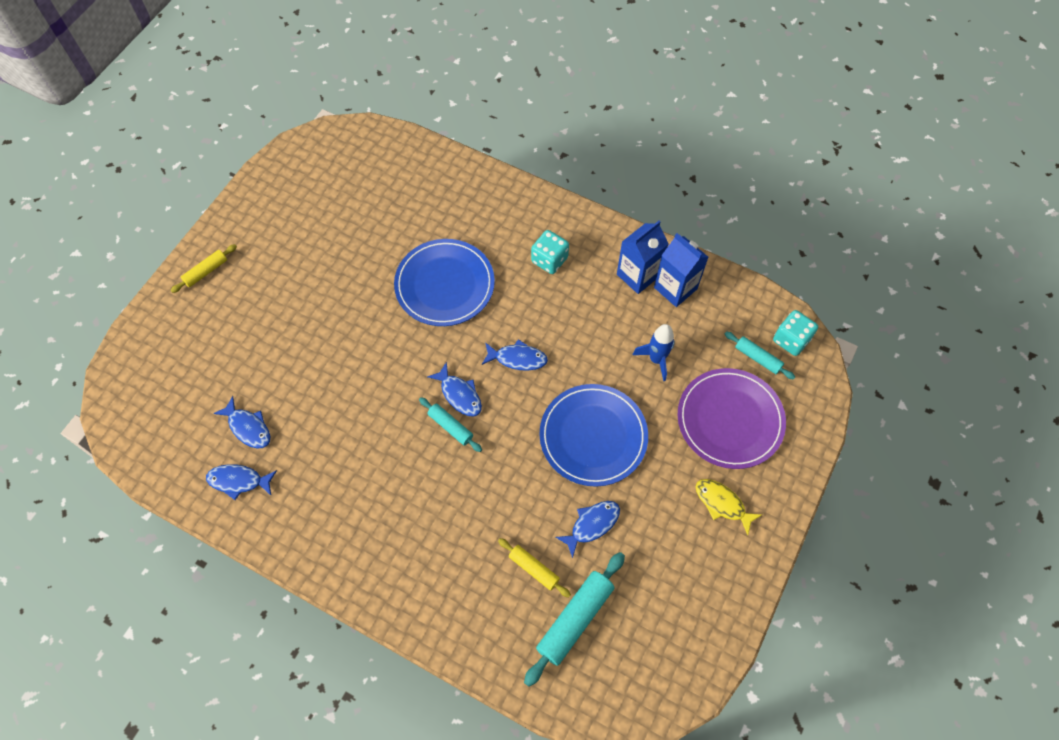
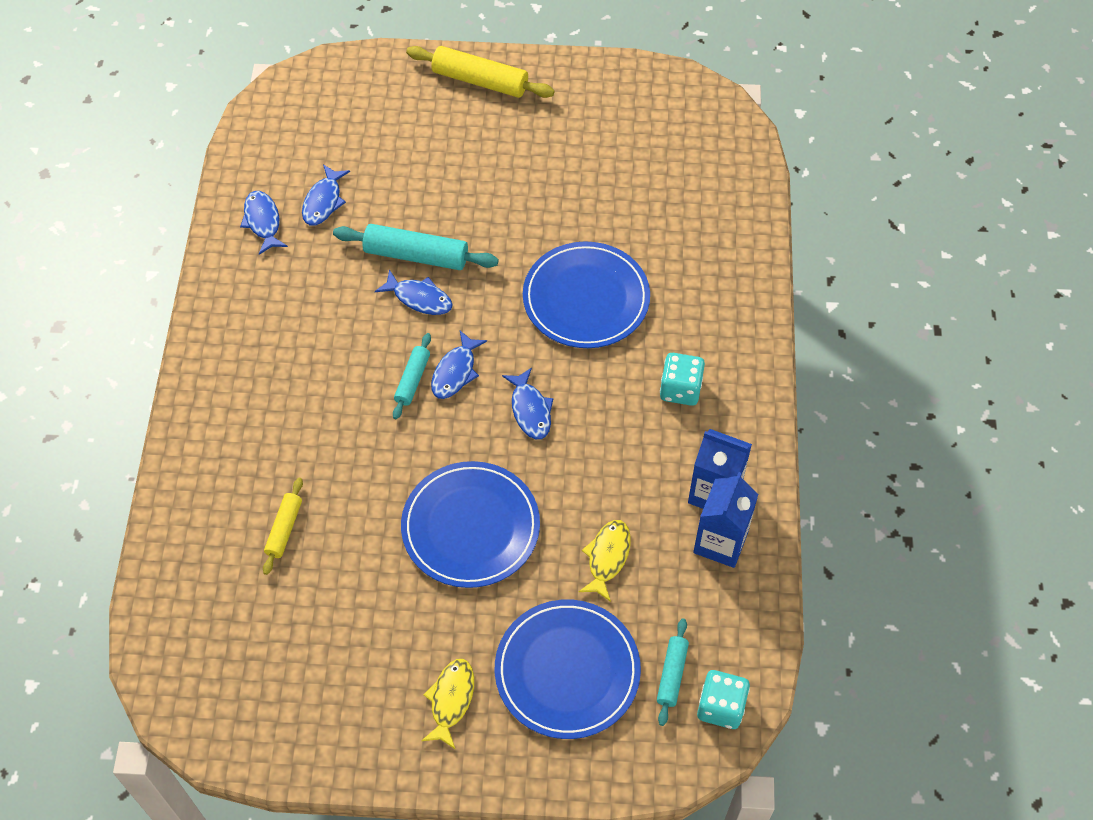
camera: 65 degrees right, 5 degrees down
yellow rolling pin [171,244,237,293] -> yellow rolling pin [406,46,554,98], size x1.73
turquoise rolling pin [524,552,625,687] -> turquoise rolling pin moved to [333,224,499,270]
blue fish [555,501,620,558] -> blue fish moved to [375,269,453,315]
blue rocket [633,324,675,381] -> yellow fish [579,520,631,602]
purple plate [678,368,786,469] -> blue plate [495,600,641,739]

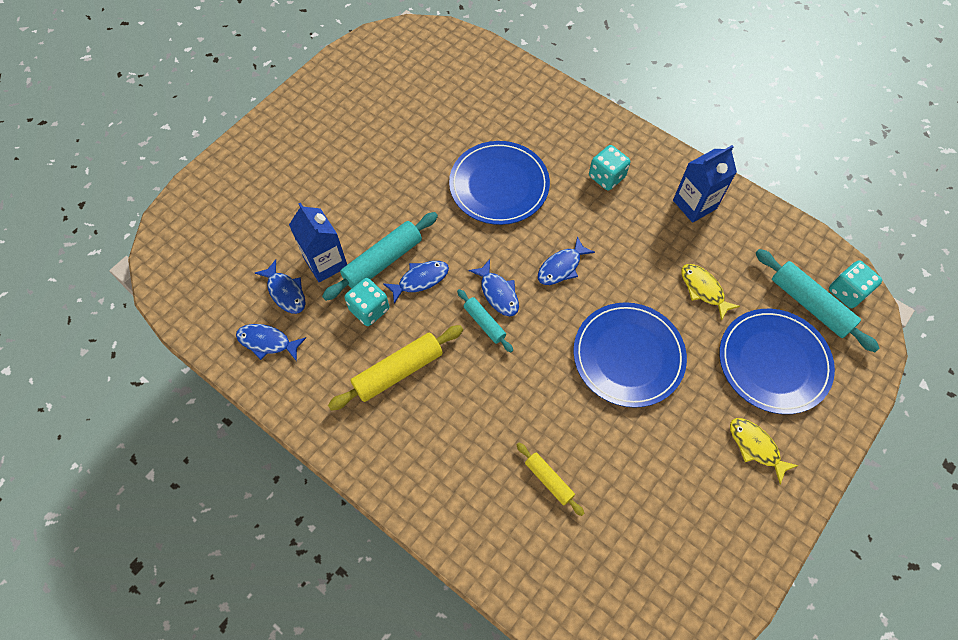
camera: 55 degrees left, 5 degrees up
yellow rolling pin [406,46,554,98] -> yellow rolling pin moved to [328,325,463,411]
blue fish [502,367,553,439] -> blue fish turned 120 degrees clockwise [538,236,595,285]
turquoise rolling pin [657,619,689,726] -> turquoise rolling pin [755,249,879,352], size x1.73
blue carton [693,472,758,568] -> blue carton moved to [289,203,347,282]
none -> turquoise dice [344,278,389,326]

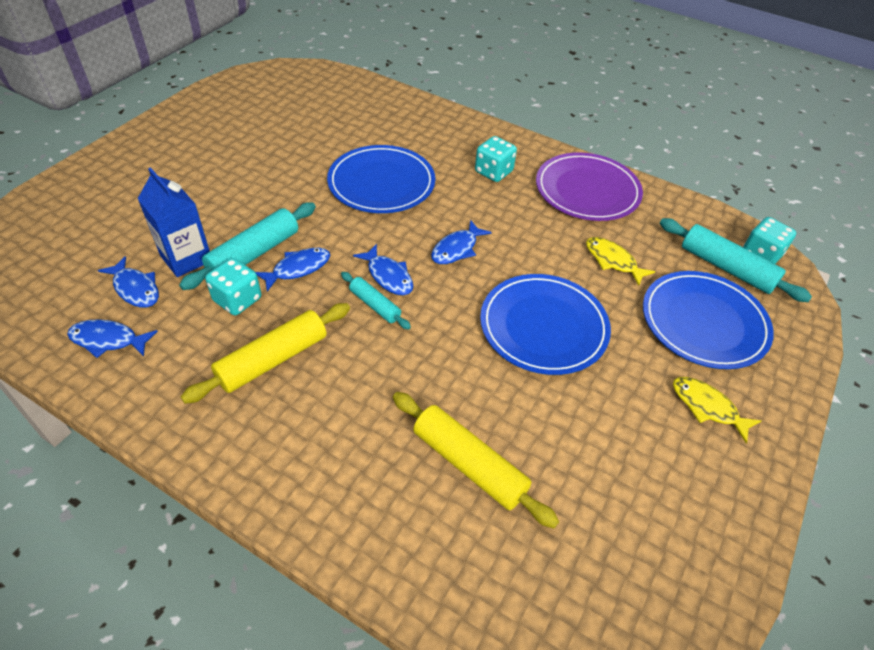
camera: 10 degrees left, 15 degrees down
yellow rolling pin [517,443,584,516] -> yellow rolling pin [393,392,559,528], size x1.73
blue carton [673,145,737,223] -> purple plate [536,152,643,221]

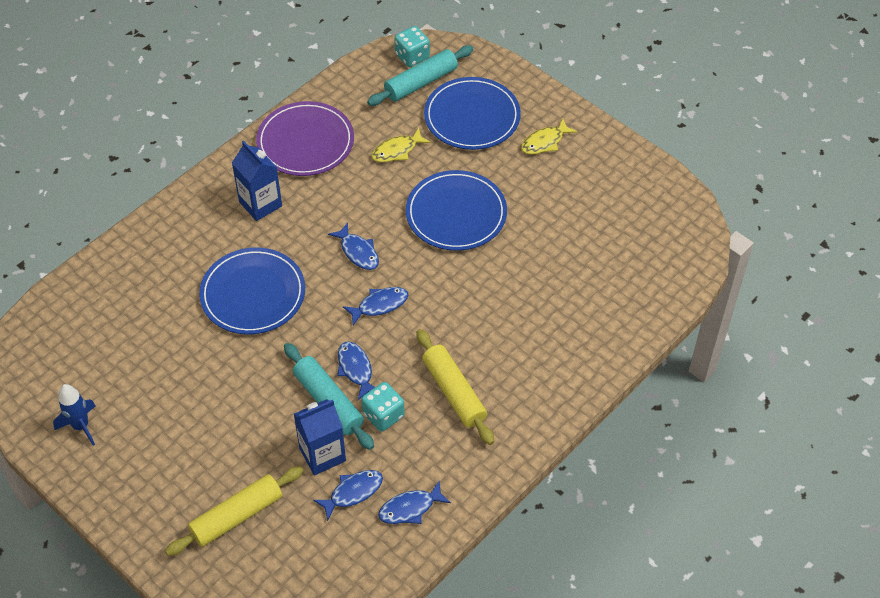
camera: 75 degrees left, 5 degrees up
blue fish [67,319,158,358] -> blue fish turned 45 degrees clockwise [378,480,451,524]
turquoise rolling pin [341,272,411,330] -> none
yellow rolling pin [393,392,559,528] -> yellow rolling pin moved to [165,466,304,556]
turquoise dice [475,136,517,182] -> blue carton [232,140,282,221]
none -> blue rocket [53,384,96,446]

